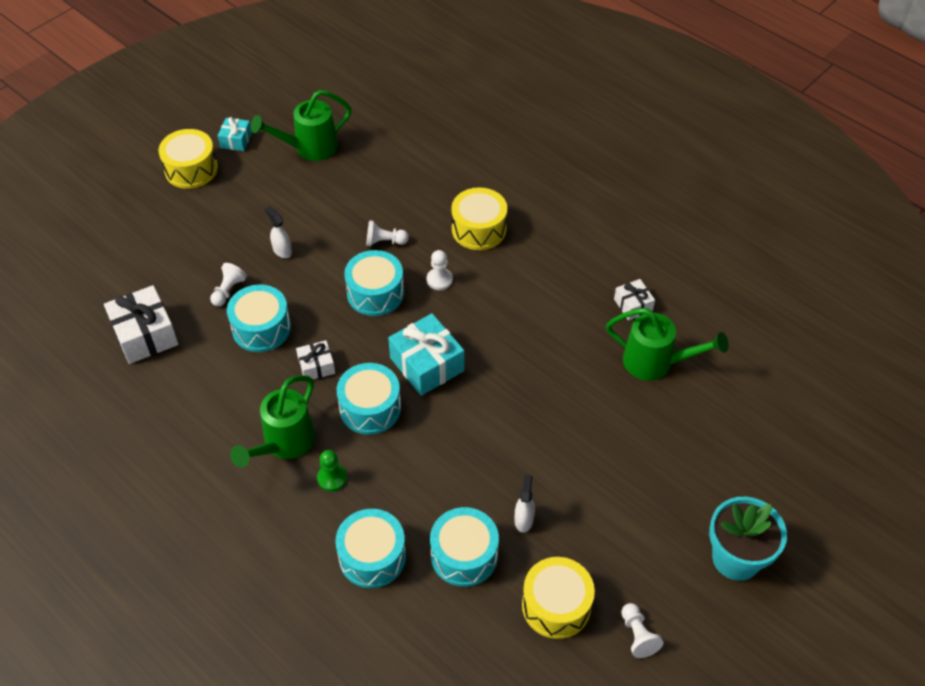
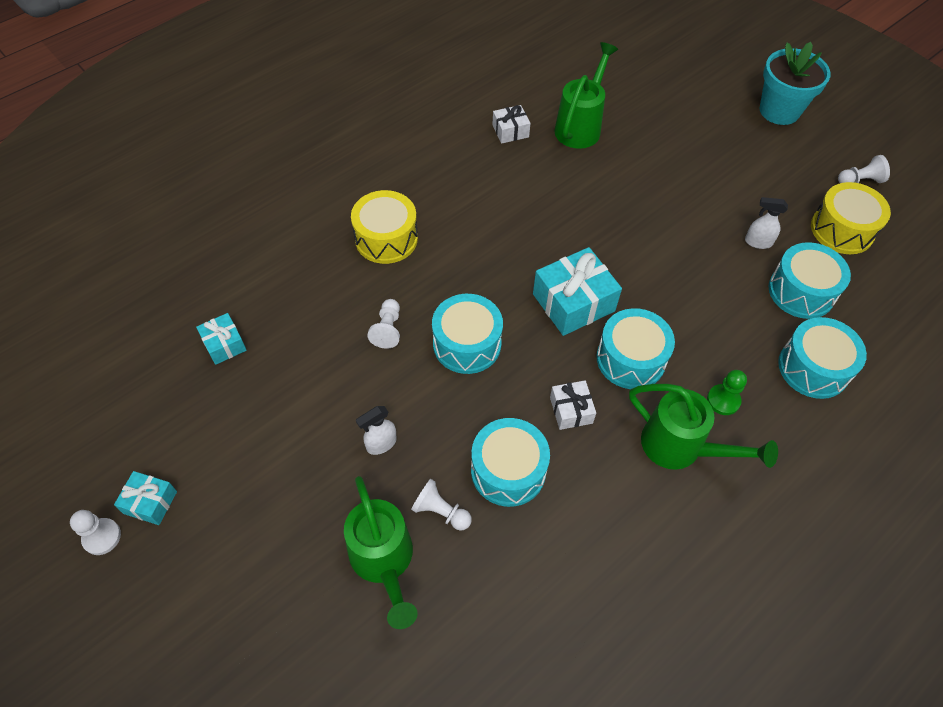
camera: 85 degrees left, 5 degrees up
white gift [104,285,179,364] -> none
yellow drum [158,129,218,189] -> none
green watering can [251,90,352,161] -> green watering can moved to [344,476,418,629]
white pawn [427,250,453,290] -> white pawn moved to [70,510,121,555]
none -> turquoise gift [196,313,247,365]

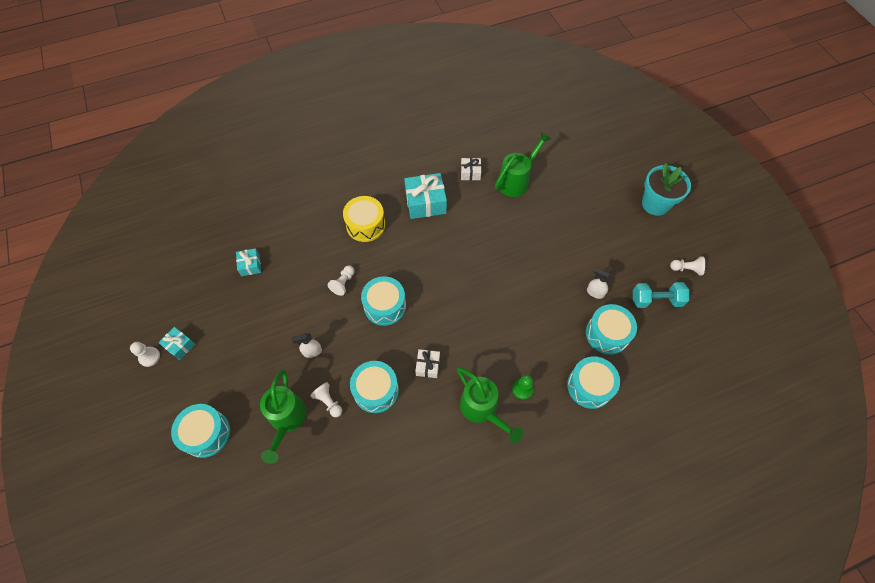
camera: 20 degrees right, 5 degrees up
turquoise gift [533,247,622,336] -> turquoise gift moved to [404,173,447,219]
turquoise drum [597,308,675,389] -> turquoise drum moved to [171,404,230,458]
yellow drum [811,182,891,254] -> turquoise dumbbell [633,282,689,308]

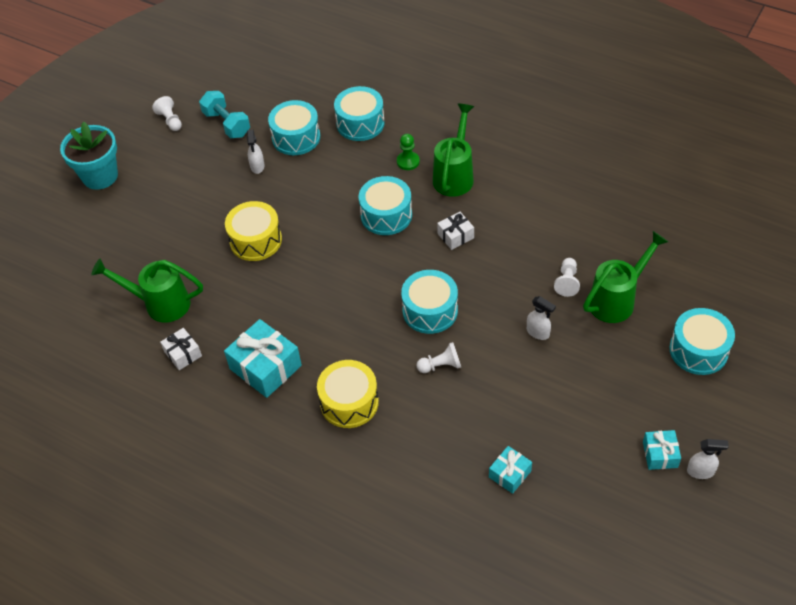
camera: 125 degrees left, 10 degrees down
white pawn [130,342,160,367] -> white spray bottle [687,439,729,479]
turquoise drum [350,361,399,413] -> turquoise drum moved to [359,176,412,235]
none -> yellow drum [225,201,282,261]

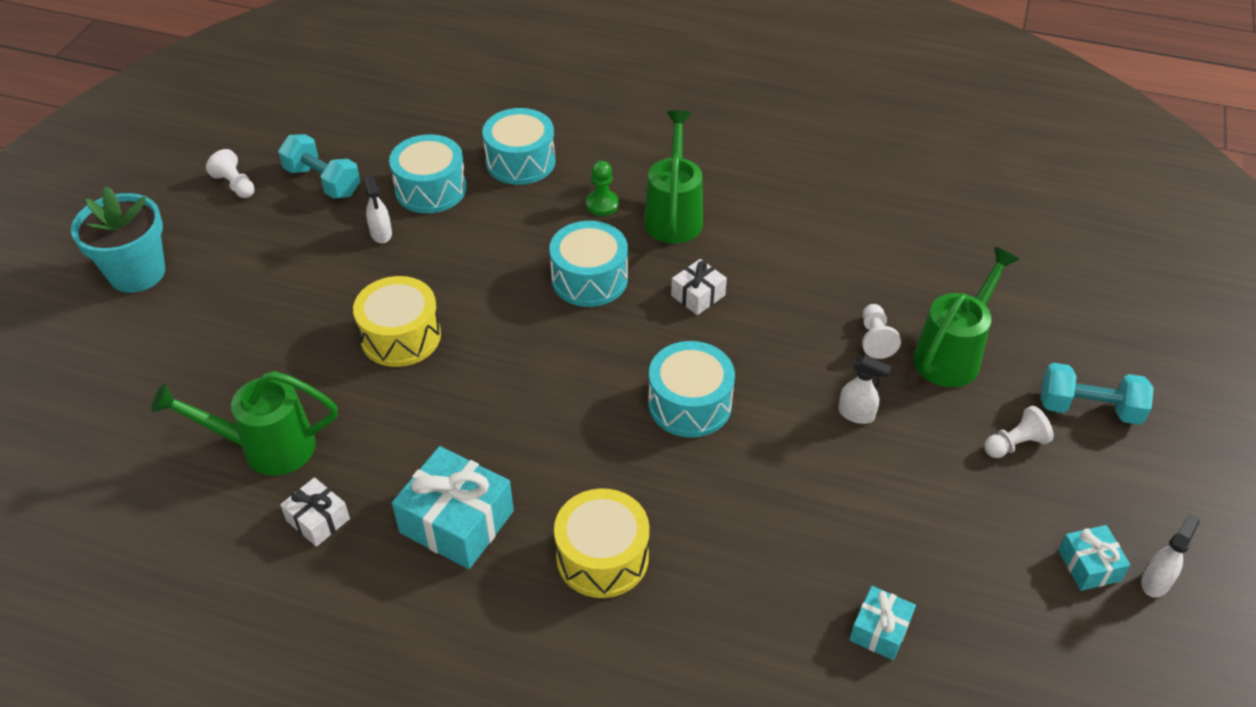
camera: 15 degrees left, 5 degrees down
white pawn [416,342,461,373] -> white pawn moved to [984,406,1054,458]
turquoise drum [670,308,735,375] -> turquoise dumbbell [1041,363,1154,425]
white spray bottle [687,439,729,479] -> white spray bottle turned 45 degrees counterclockwise [1141,514,1200,598]

